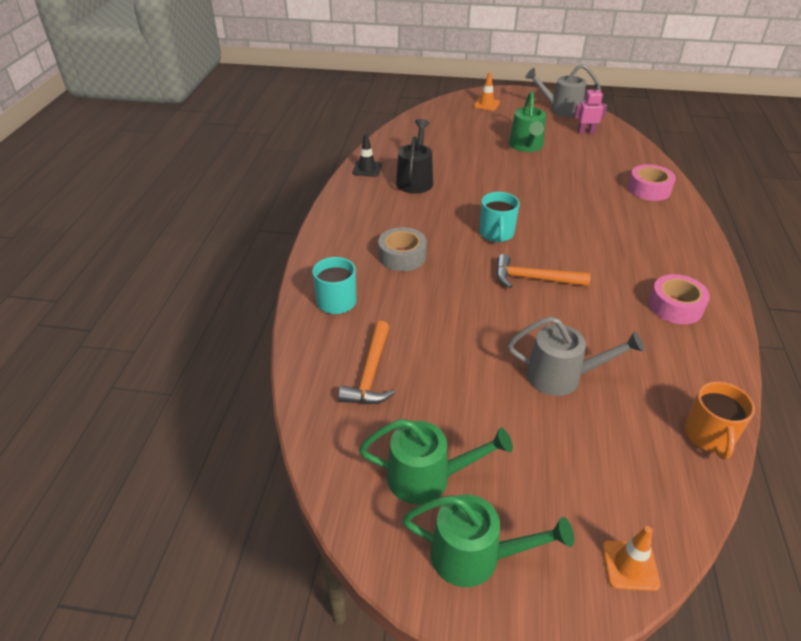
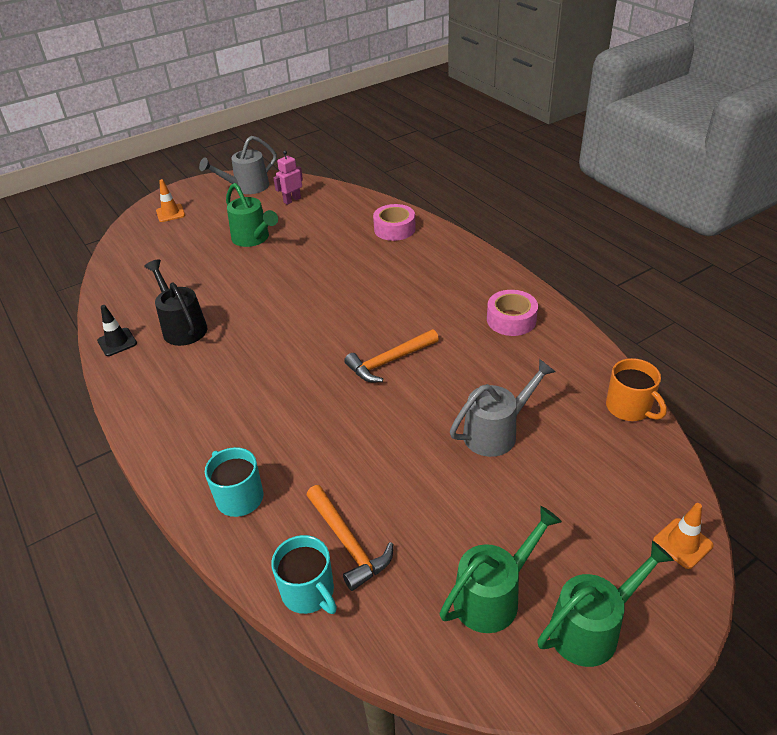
camera: 40 degrees left, 0 degrees up
grey tape [378,227,427,271] -> none
turquoise mug [479,192,519,242] -> turquoise mug moved to [271,535,337,614]

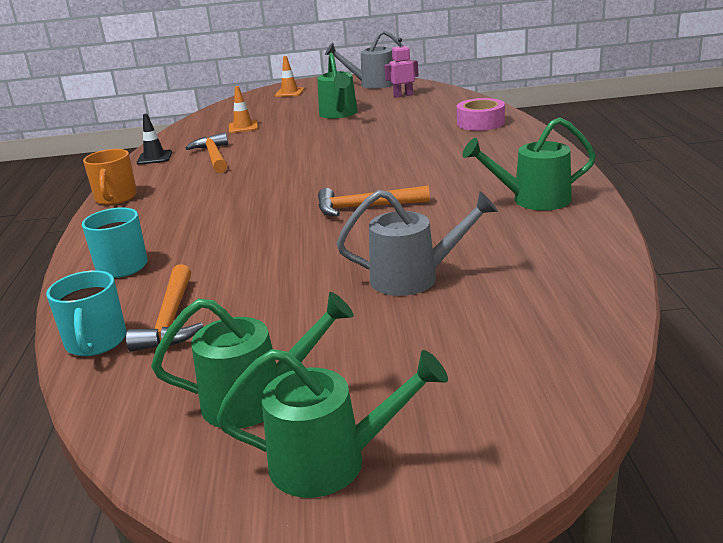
camera: 30 degrees right, 15 degrees down
black watering can [144,259,207,346] -> orange hammer [186,132,228,173]
pink tape [487,290,538,336] -> green watering can [462,117,596,210]
orange mug [606,358,667,421] -> orange mug moved to [83,149,137,205]
orange traffic cone [653,503,714,569] -> orange traffic cone moved to [229,86,258,133]

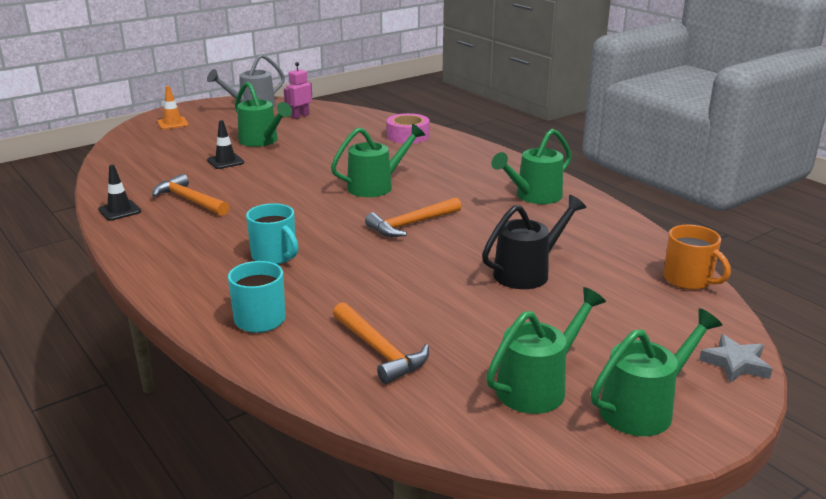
camera: 35 degrees left, 0 degrees up
turquoise mug [46,270,127,356] -> turquoise mug moved to [246,203,298,264]
orange mug [83,149,137,205] -> orange mug moved to [663,224,731,290]
orange traffic cone [229,86,258,133] -> none
grey watering can [337,190,498,296] -> black watering can [482,195,586,289]
none -> black traffic cone [207,120,244,169]
none -> green watering can [331,124,425,197]
none -> grey star [699,334,773,383]

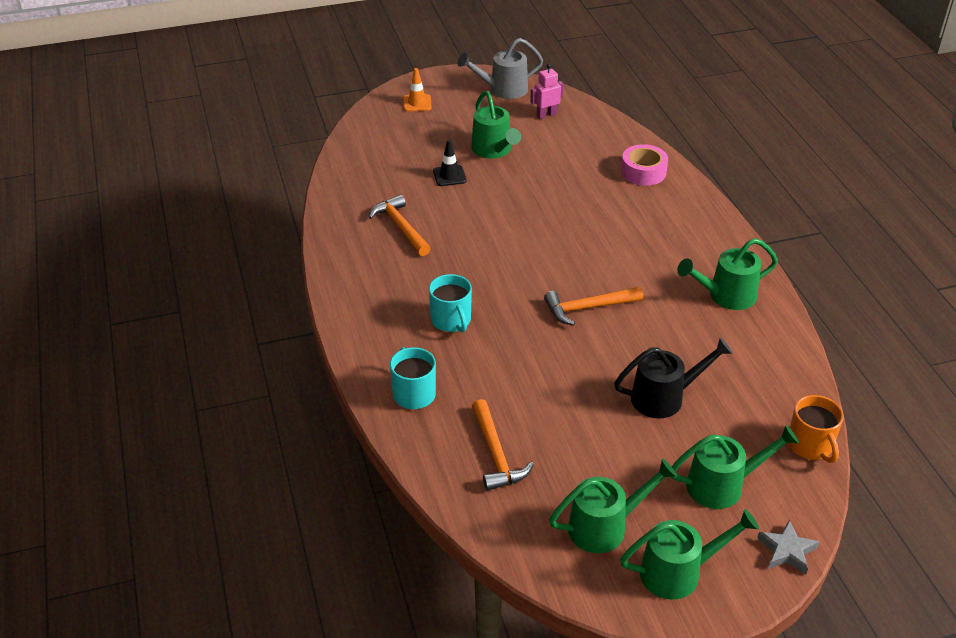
camera: 20 degrees right, 15 degrees up
black traffic cone [98,165,141,221] -> none
green watering can [331,124,425,197] -> green watering can moved to [671,425,799,509]

